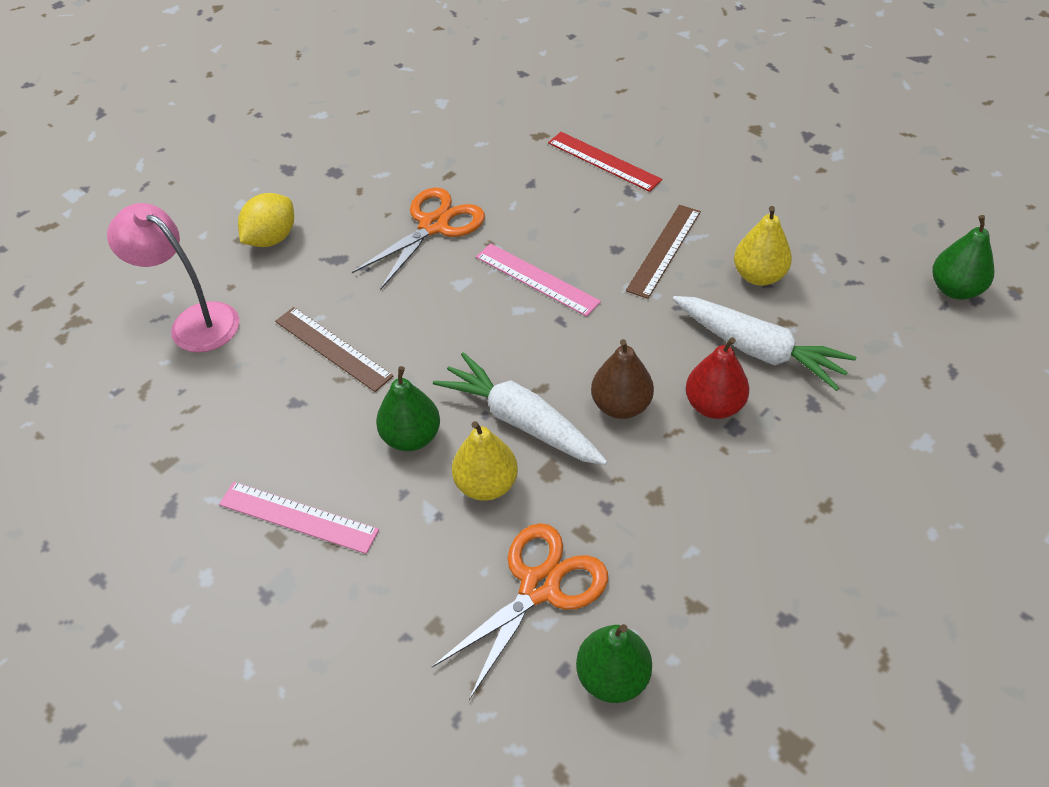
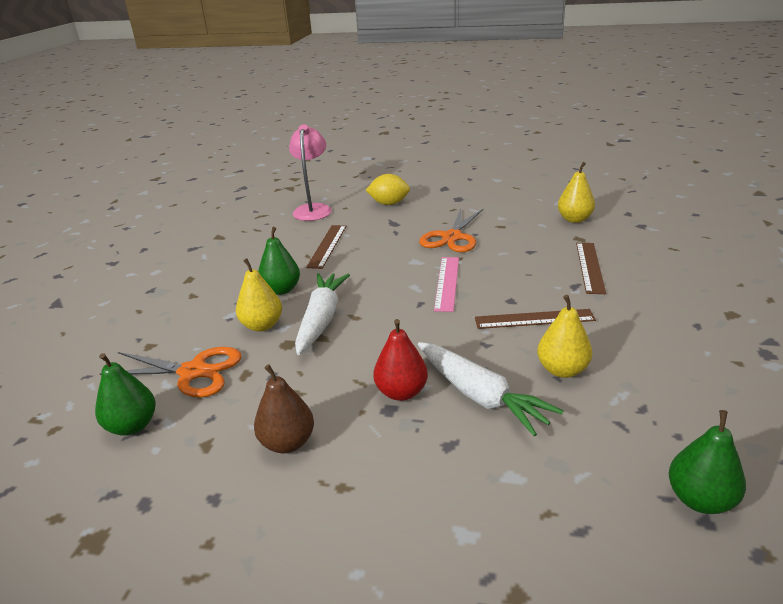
camera: 60 degrees right, 20 degrees down
pink ruler [219,482,379,554] -> none
orange scissors [352,187,485,290] -> orange scissors turned 105 degrees clockwise [419,208,483,252]
red ruler [548,132,662,192] -> brown ruler [576,243,606,294]
brown pear [591,339,654,419] -> brown pear moved to [254,364,314,453]
white carrot [673,296,856,391] -> white carrot turned 45 degrees counterclockwise [418,342,563,436]
none -> yellow pear [558,162,595,223]

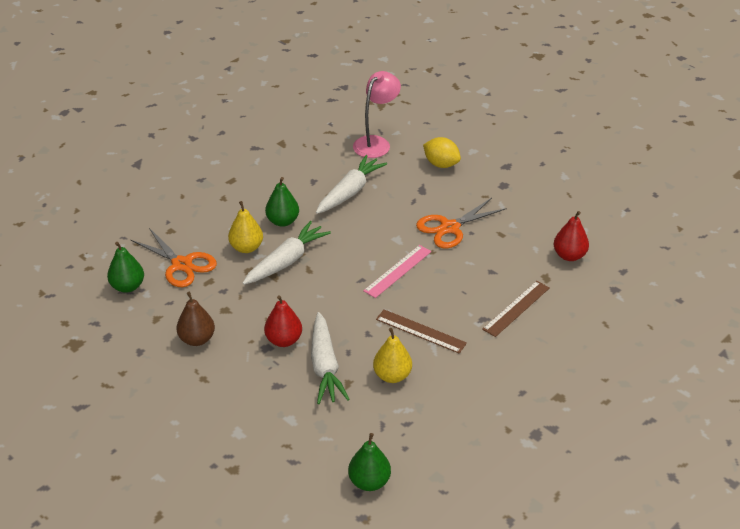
camera: 30 degrees right, 10 degrees up
brown ruler [306,225,346,269] -> white carrot [316,155,387,214]
yellow pear [558,162,595,223] -> red pear [554,211,589,261]

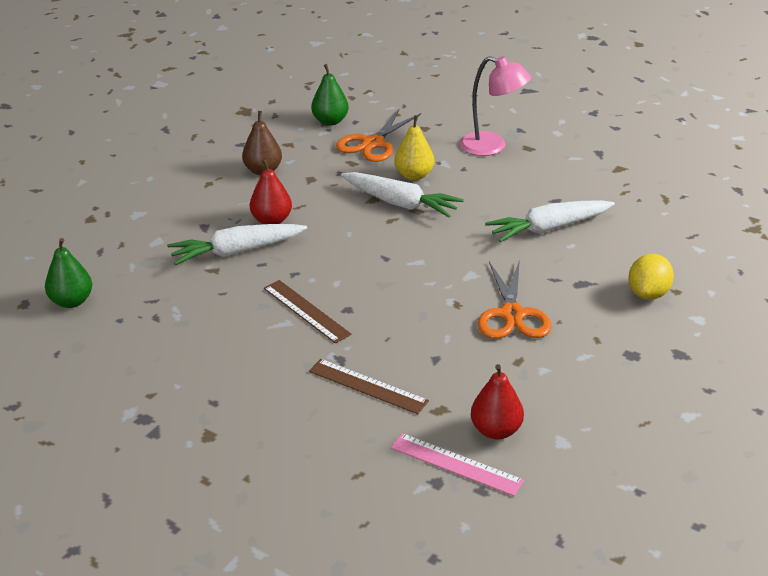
camera: 80 degrees right, 5 degrees down
green pear [265,177,299,227] -> none
white carrot [316,155,387,214] -> white carrot turned 135 degrees clockwise [485,200,615,242]
pink lamp [353,71,401,158] -> pink lamp moved to [460,56,531,156]
pink ruler [363,245,431,298] -> pink ruler moved to [391,433,524,496]
yellow pear [373,328,412,383] -> none
brown ruler [376,309,467,354] -> brown ruler turned 60 degrees counterclockwise [264,280,352,343]
orange scissors [416,198,507,248] -> orange scissors turned 135 degrees counterclockwise [478,260,552,339]

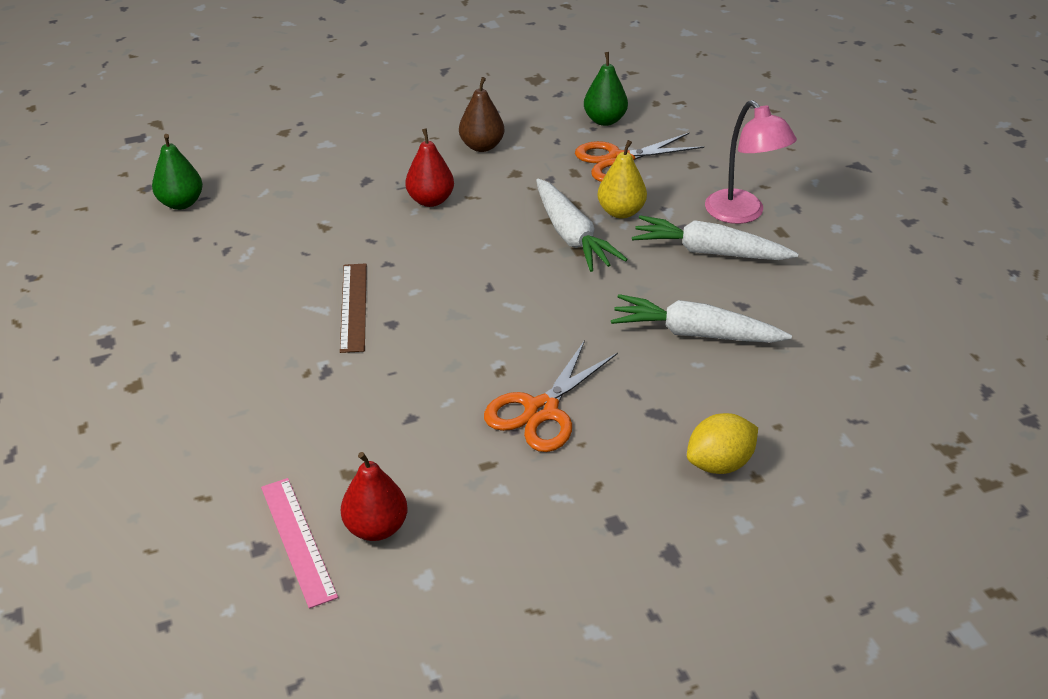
camera: 35 degrees right, 5 degrees up
white carrot [167,224,307,265] -> white carrot moved to [632,215,798,260]
brown ruler [309,359,429,414] -> none

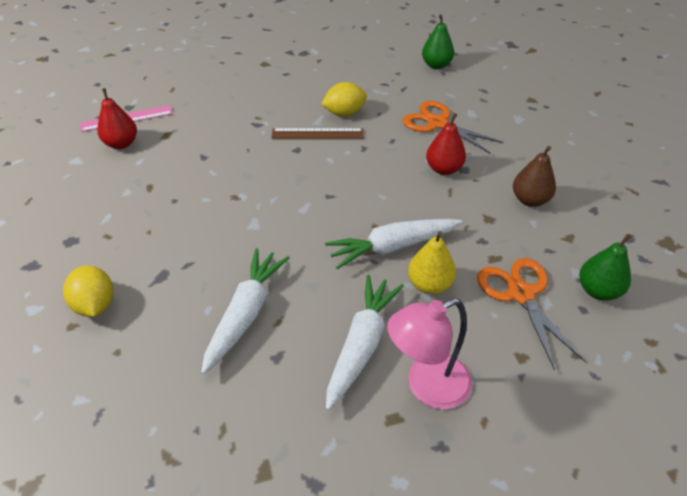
camera: 95 degrees right, 5 degrees up
orange scissors [484,340,618,452] -> orange scissors moved to [403,101,503,154]
none -> yellow lemon [321,82,367,117]

